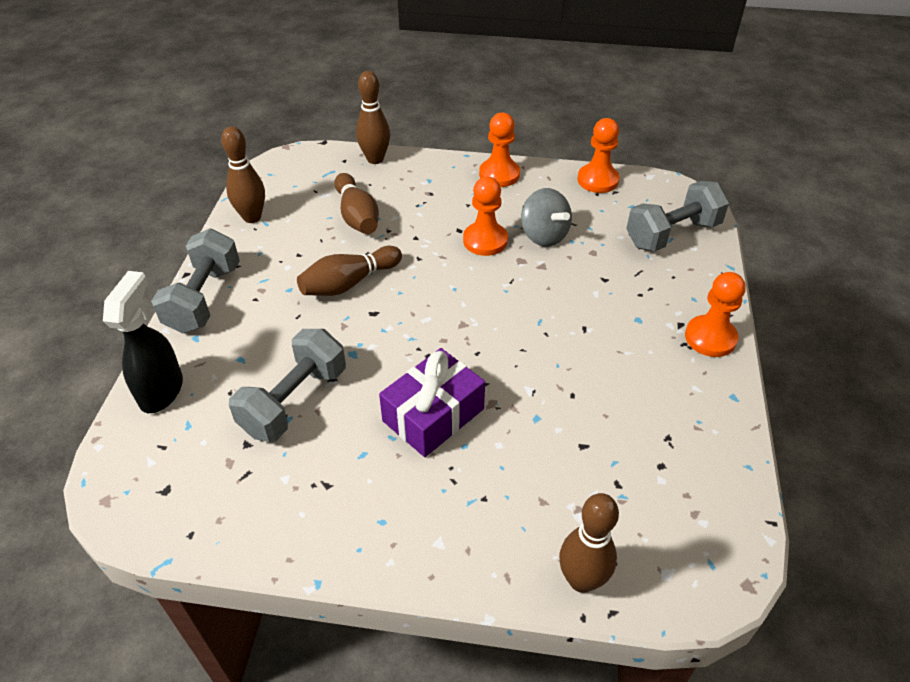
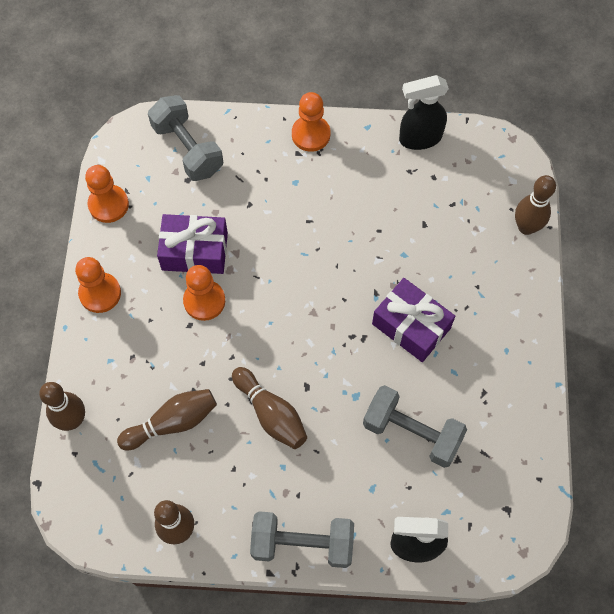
camera: 95 degrees left, 20 degrees up
grey spinning top [521,188,572,247] -> purple gift [157,214,228,274]
none -> black spray bottle [399,75,449,150]

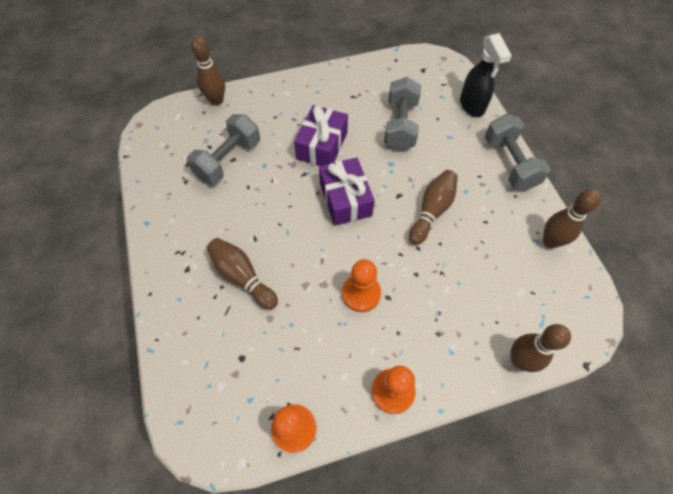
camera: 110 degrees left, 5 degrees down
brown bowling pin [117,389,217,450] -> brown bowling pin moved to [207,238,278,310]
grey dumbbell [148,95,223,181] -> grey dumbbell moved to [187,114,260,184]
purple gift [157,214,228,274] -> purple gift moved to [319,157,375,226]
orange pawn [292,92,330,152] -> none
black spray bottle [399,75,449,150] -> none

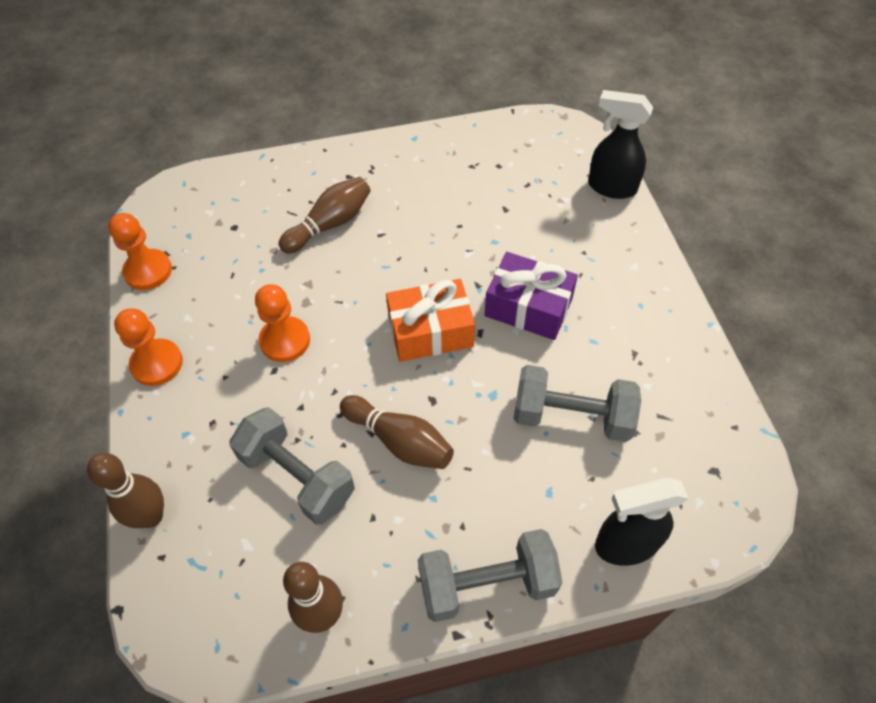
camera: 95 degrees right, 5 degrees down
grey dumbbell [187,114,260,184] -> grey dumbbell moved to [230,407,355,525]
brown bowling pin [191,36,225,105] -> black spray bottle [588,90,653,199]
purple gift [319,157,375,226] -> orange gift [386,279,475,362]

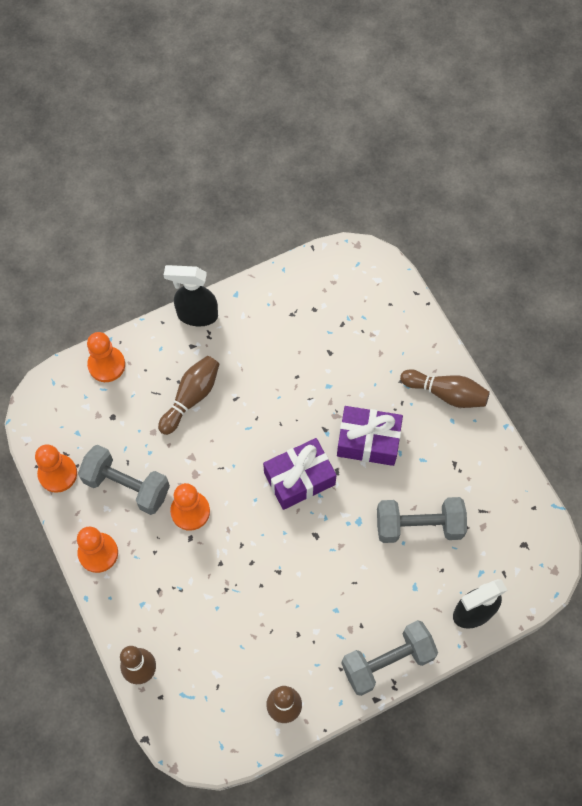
camera: 15 degrees left, 10 degrees up
grey dumbbell [230,407,355,525] -> grey dumbbell moved to [78,445,170,515]
brown bowling pin [340,395,454,469] -> brown bowling pin moved to [400,369,490,408]
orange gift [386,279,475,362] -> purple gift [263,438,337,510]
black spray bottle [588,90,653,199] -> black spray bottle moved to [164,265,218,326]
none -> orange pawn [87,332,125,382]

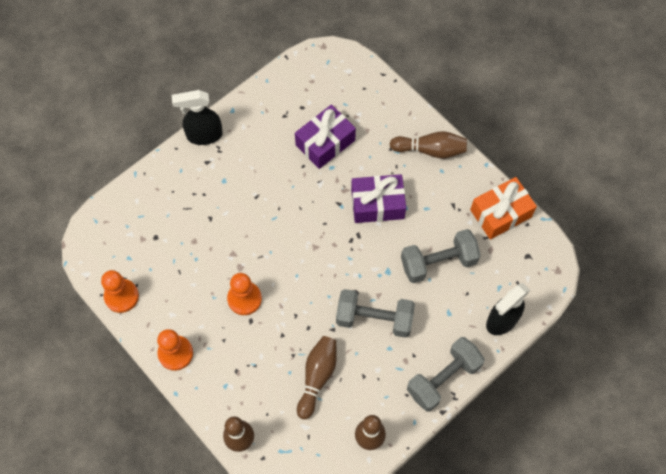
camera: 15 degrees left, 0 degrees up
grey dumbbell [78,445,170,515] -> grey dumbbell moved to [336,289,415,338]
orange pawn [87,332,125,382] -> none
brown bowling pin [158,356,219,435] -> brown bowling pin moved to [297,336,337,419]
purple gift [263,438,337,510] -> purple gift moved to [295,104,356,169]
none -> orange gift [470,177,537,240]

